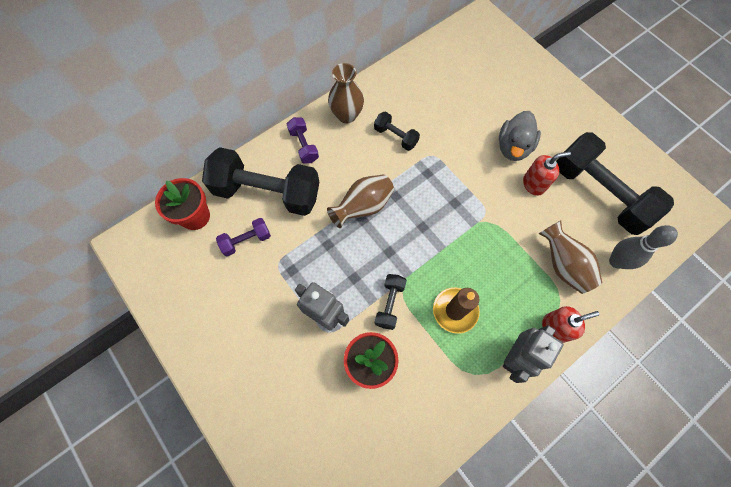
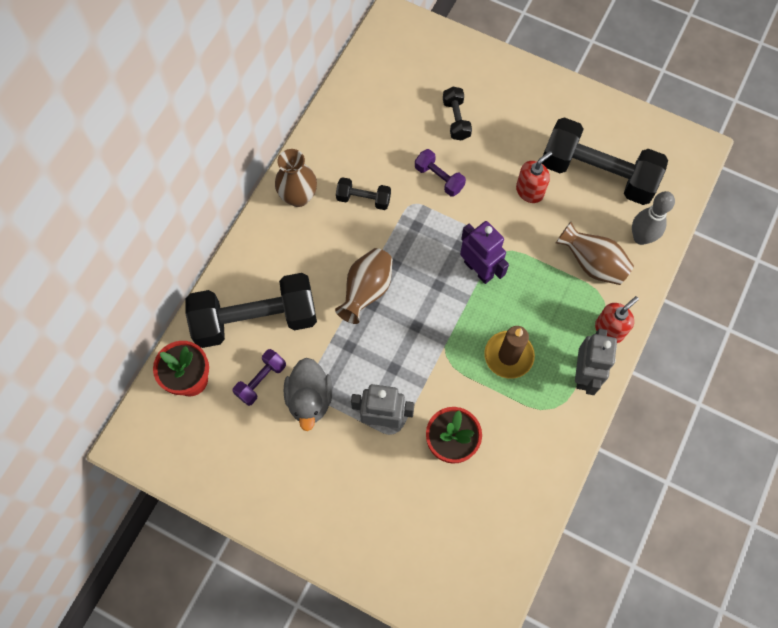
camera: 25 degrees left, 0 degrees up
purple dumbbell [287,117,319,164] -> purple dumbbell moved to [415,149,466,197]
black dumbbell [375,274,407,330] -> black dumbbell moved to [443,87,472,141]
grey duck [499,111,541,161] -> grey duck moved to [284,358,332,431]
none -> purple robot [460,221,509,284]

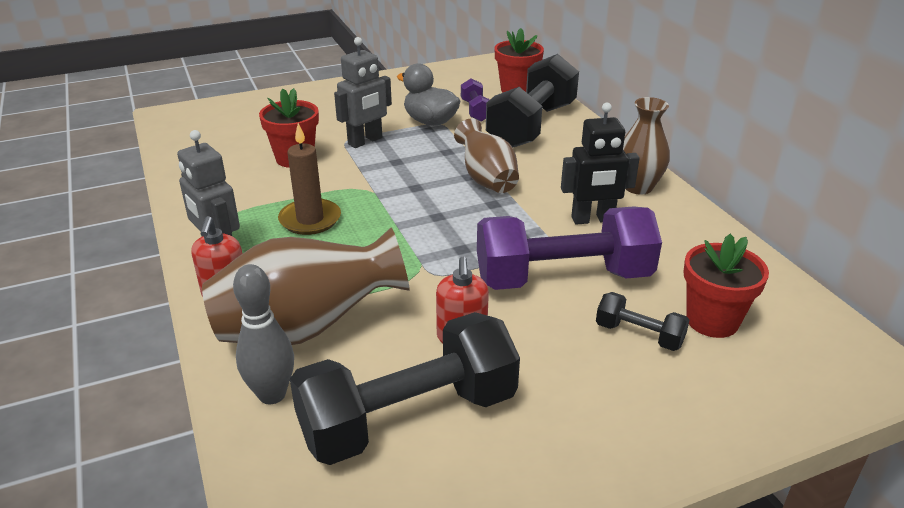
camera: 130 degrees right, 35 degrees down
black dumbbell [336,177,391,210] -> black robot [561,103,640,225]
purple dumbbell [415,149,466,197] -> purple dumbbell [477,206,662,290], size x2.19
purple robot [460,221,509,284] -> none
brown vase [556,222,634,285] -> brown vase [202,227,410,345], size x1.59
none -> red flower pot [683,234,769,338]

